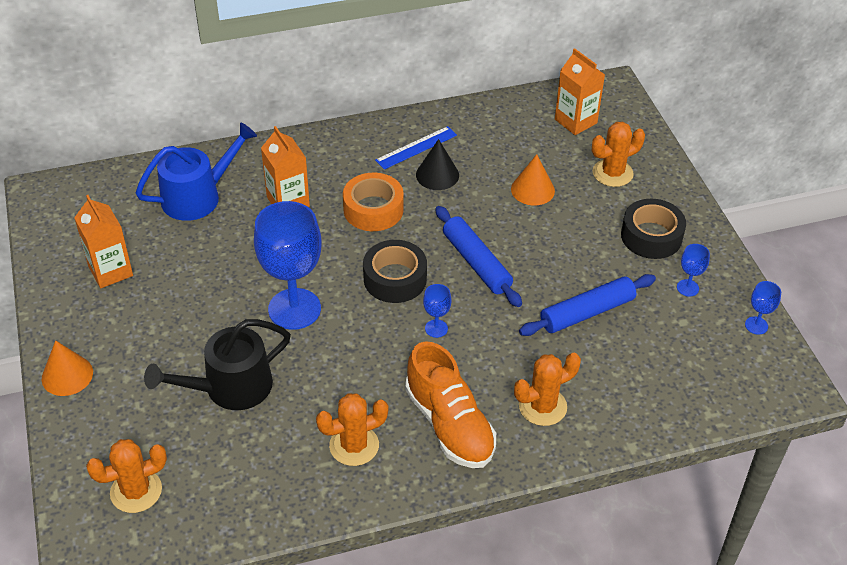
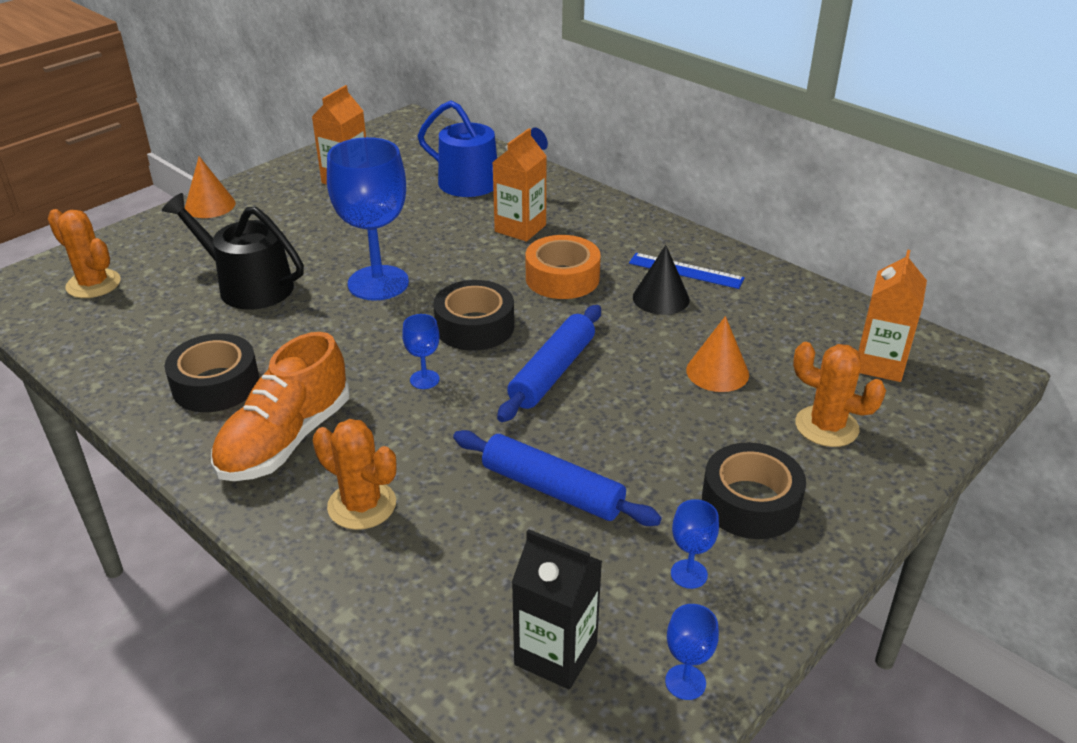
camera: 60 degrees right, 10 degrees down
orange cactus [316,393,388,466] -> black tape [164,334,259,412]
none -> black carton [511,529,602,690]

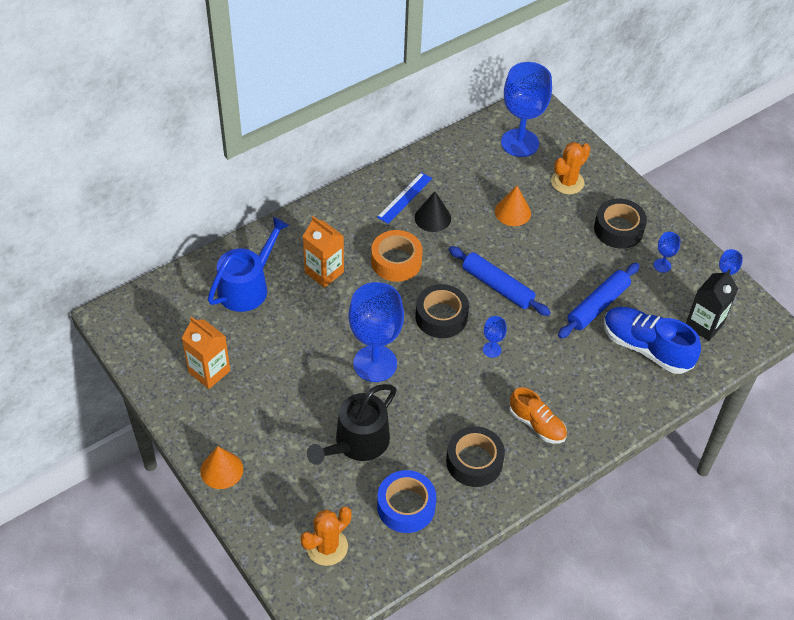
camera: 80 degrees left, 15 degrees up
orange shoe [211,332,350,481] -> orange shoe [509,387,567,444], size x0.64
orange cactus [313,419,396,530] -> none
orange carton [858,249,927,382] -> blue goblet [501,62,552,157]
none -> blue tape [377,470,436,533]
none -> blue shoe [604,307,701,374]

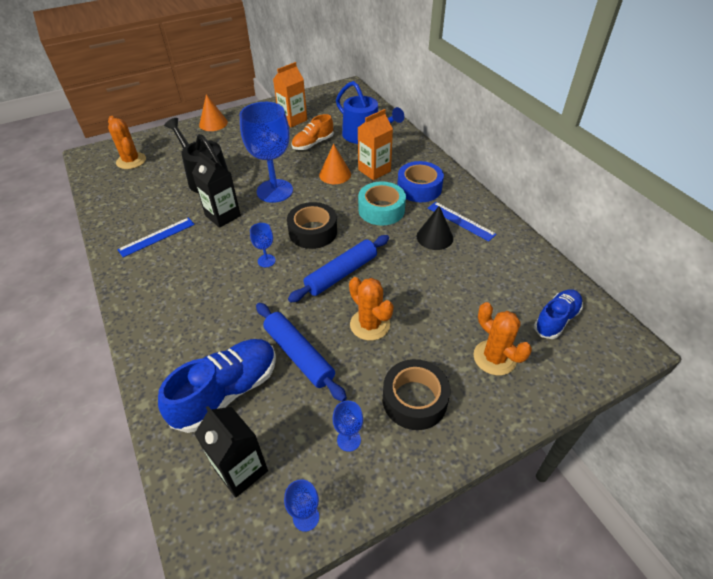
camera: 100 degrees right, 5 degrees down
orange tape [371,230,422,282] -> turquoise tape [358,181,406,226]
blue tape [377,470,436,533] -> blue tape moved to [397,161,444,202]
black tape [446,426,505,487] -> blue ruler [117,217,195,257]
orange cone [495,186,531,226] -> orange cone moved to [319,144,351,184]
blue goblet [501,62,552,157] -> blue shoe [534,289,583,339]
orange shoe [509,387,567,444] -> orange shoe moved to [291,114,334,150]
none -> black carton [192,152,241,228]
none -> orange cactus [349,277,394,341]

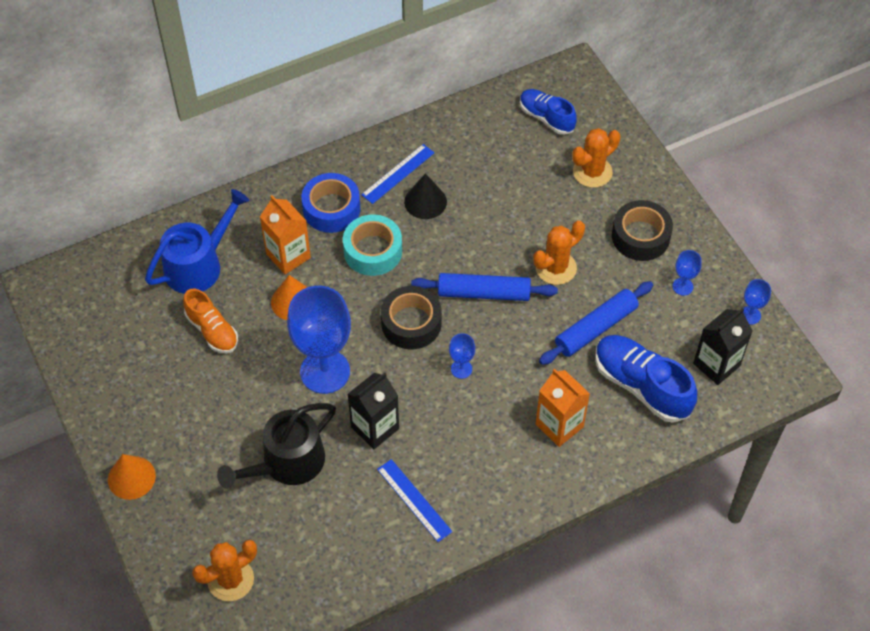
camera: 90 degrees left, 10 degrees up
orange carton [273,62,307,127] -> orange carton moved to [536,369,590,447]
blue rolling pin [288,235,389,303] -> blue rolling pin turned 45 degrees counterclockwise [411,273,558,301]

